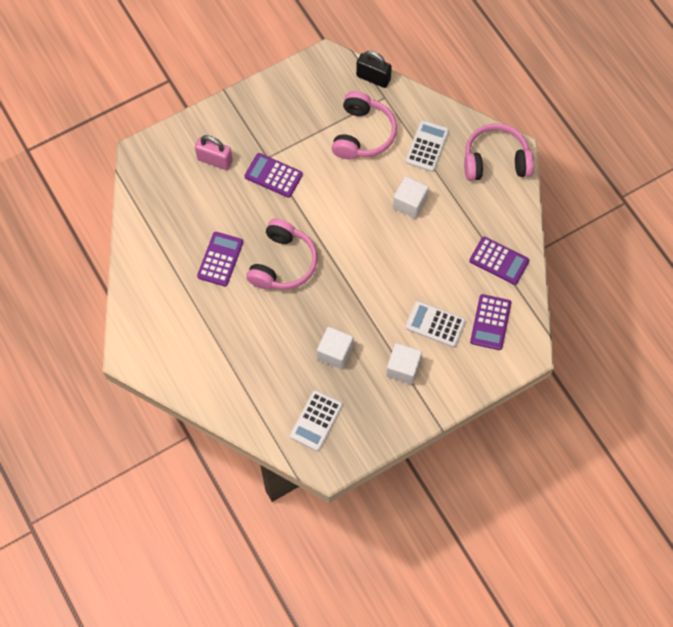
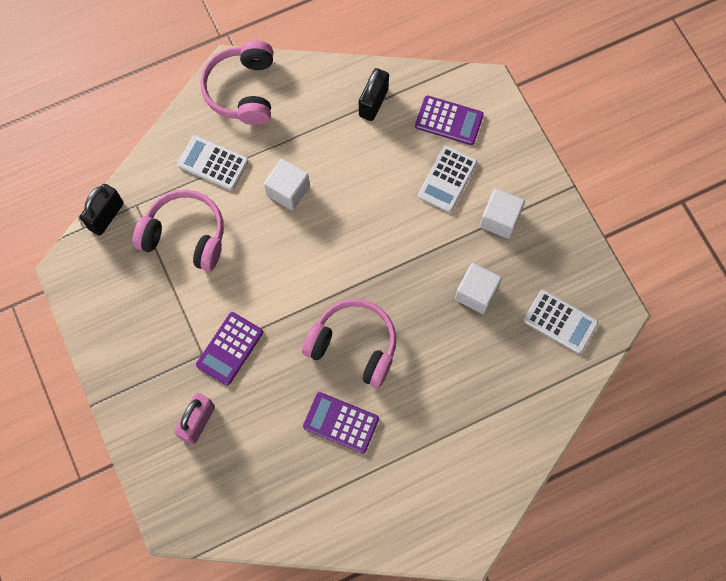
camera: 85 degrees left, 5 degrees up
purple calculator [469,237,529,285] -> black padlock [359,68,389,121]

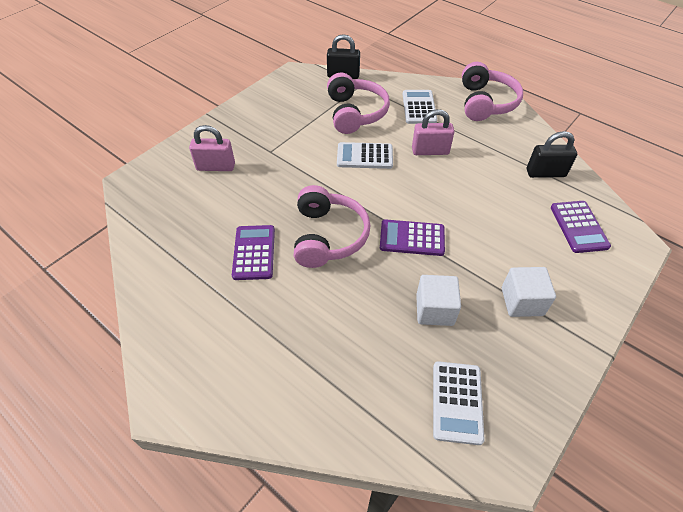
camera: 65 degrees right, 20 degrees down
purple calculator [196,312,263,386] -> purple calculator moved to [380,219,445,256]
pink headphones [200,40,273,125] -> pink headphones turned 120 degrees clockwise [462,62,523,121]
white cube [264,159,310,211] -> pink padlock [412,109,454,155]
white calculator [418,145,477,213] -> white calculator moved to [337,142,393,169]

